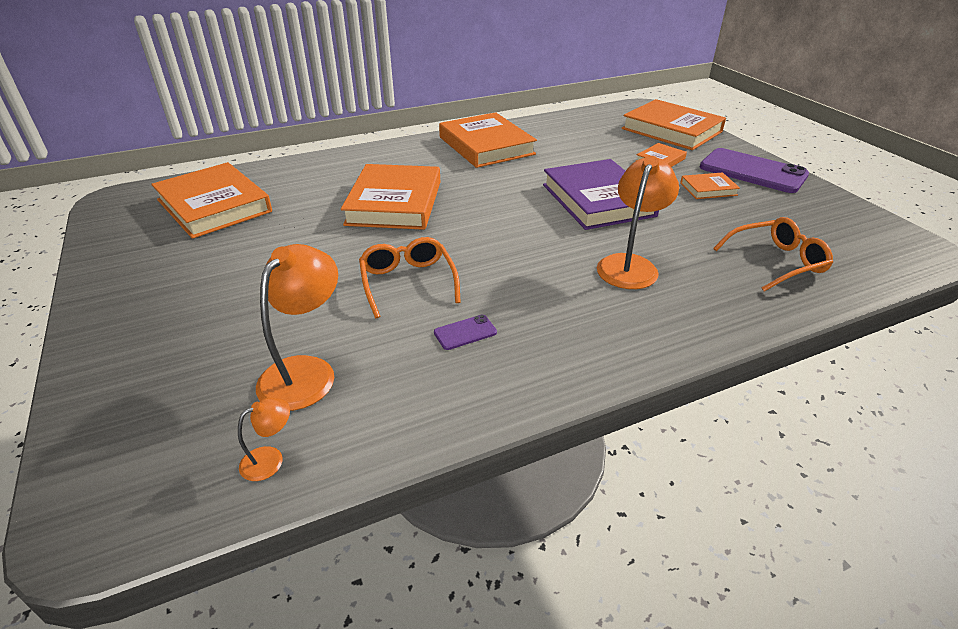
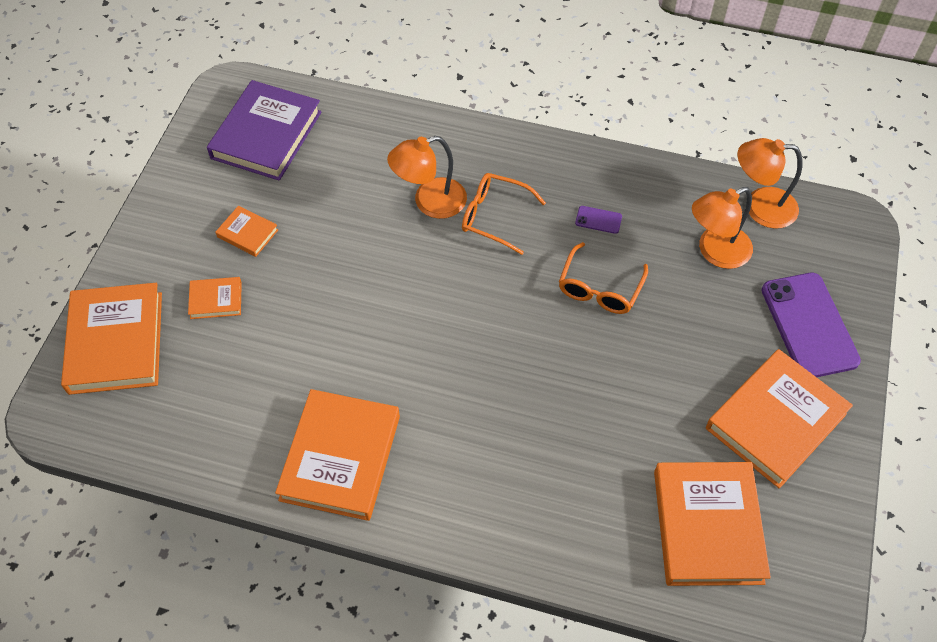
camera: 140 degrees left, 20 degrees up
orange lamp [238,398,290,481] -> orange lamp [737,138,802,229], size x2.08
orange book [341,164,440,230] -> orange book moved to [706,349,853,488]
purple book [543,159,659,230] -> purple book moved to [207,80,322,181]
purple phone [700,148,809,193] -> purple phone moved to [762,273,861,377]
orange glasses [713,217,833,291] -> orange glasses moved to [462,173,546,255]

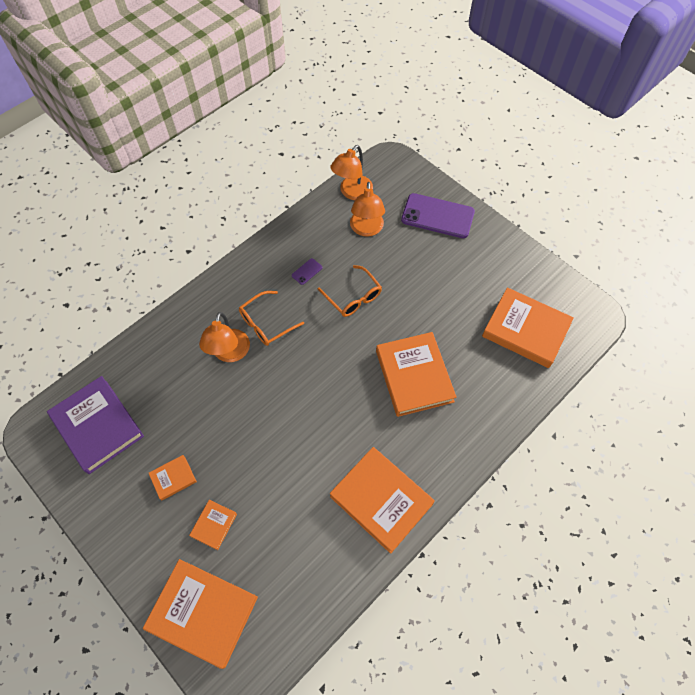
camera: 60 degrees left, 5 degrees up
orange book [706,349,853,488] -> orange book moved to [376,332,457,417]

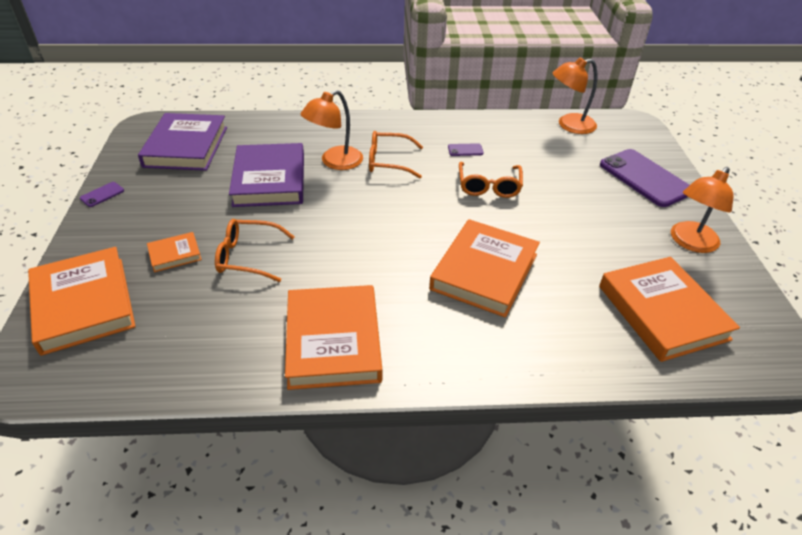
camera: 40 degrees right, 20 degrees down
orange book [149,455,197,501] -> none
orange lamp [350,182,385,237] -> orange lamp moved to [671,167,734,253]
none -> purple phone [80,182,124,207]
none -> orange glasses [215,219,295,282]
none -> purple book [229,143,304,207]

